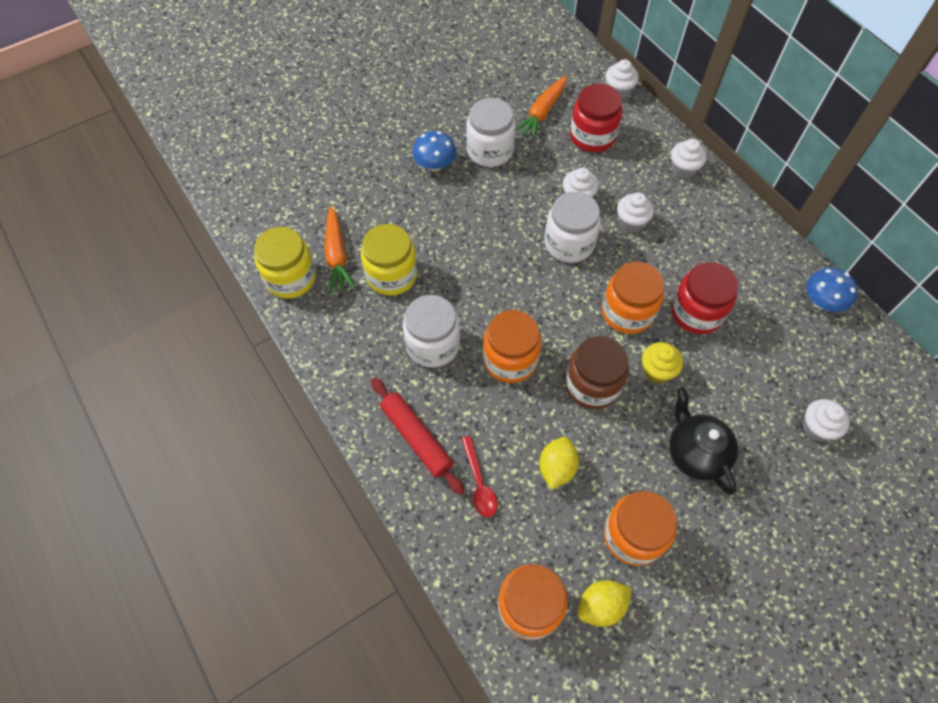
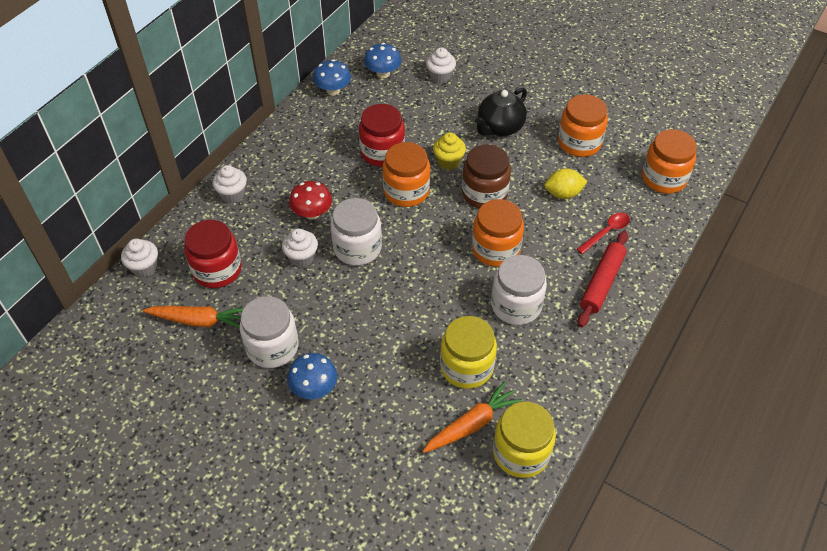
camera: 115 degrees left, 10 degrees down
yellow lemon [577,580,632,627] -> none
white cupcake [617,193,654,233] -> red mushroom [289,181,332,220]
none -> blue mushroom [364,43,401,78]

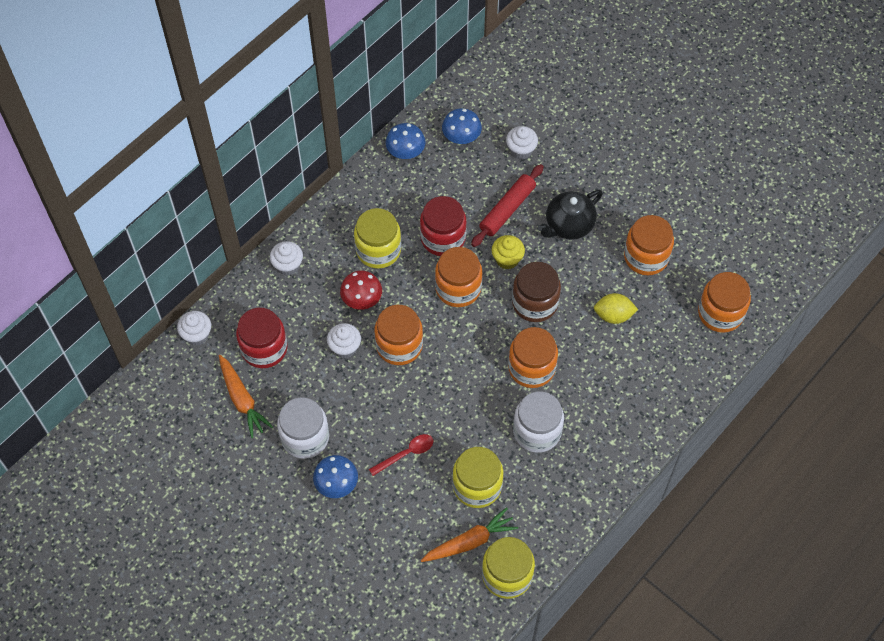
camera: 10 degrees right, 10 degrees up
orange carrot [143,306,244,328] -> orange carrot turned 45 degrees clockwise [219,355,273,438]
white jar [330,198,382,266] -> orange jar [374,305,423,365]
red spoon [577,213,630,254] -> red spoon moved to [369,434,433,476]
red rolling pin [578,231,628,327] -> red rolling pin moved to [471,164,544,247]
none -> yellow jar [354,208,401,269]

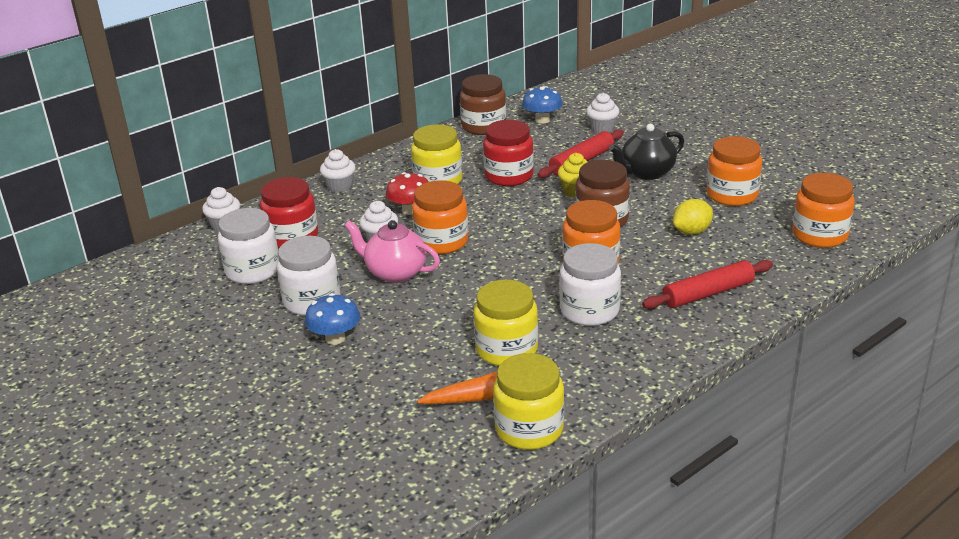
camera: 10 degrees right, 30 degrees down
orange carrot [219,355,273,438] -> white jar [218,208,279,284]
red spoon [369,434,433,476] -> none
blue mushroom [386,123,426,159] -> brown jar [460,74,506,135]
orange jar [435,247,482,307] -> none
yellow lemon [594,293,638,324] -> yellow lemon turned 45 degrees counterclockwise [673,199,713,235]
none -> pink teapot [344,220,440,283]
none -> red rolling pin [642,260,773,309]

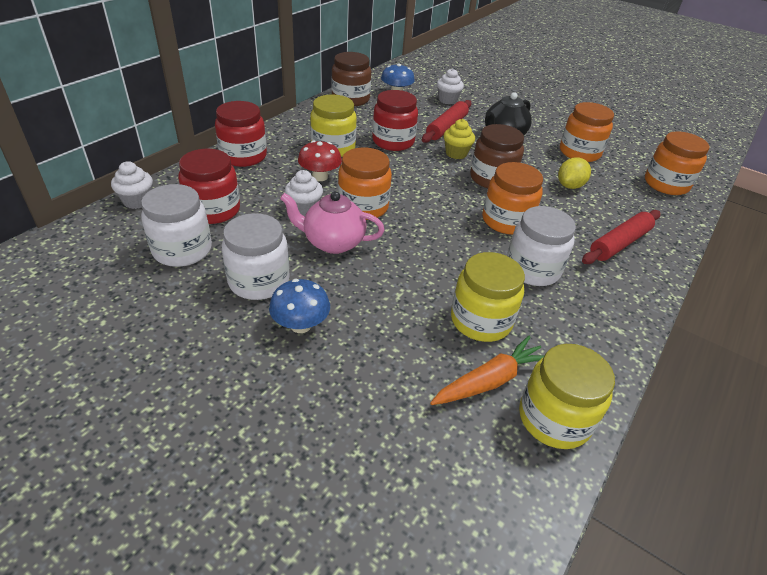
camera: 20 degrees left, 10 degrees up
white cupcake [320,149,356,193] -> red jar [215,101,267,167]

